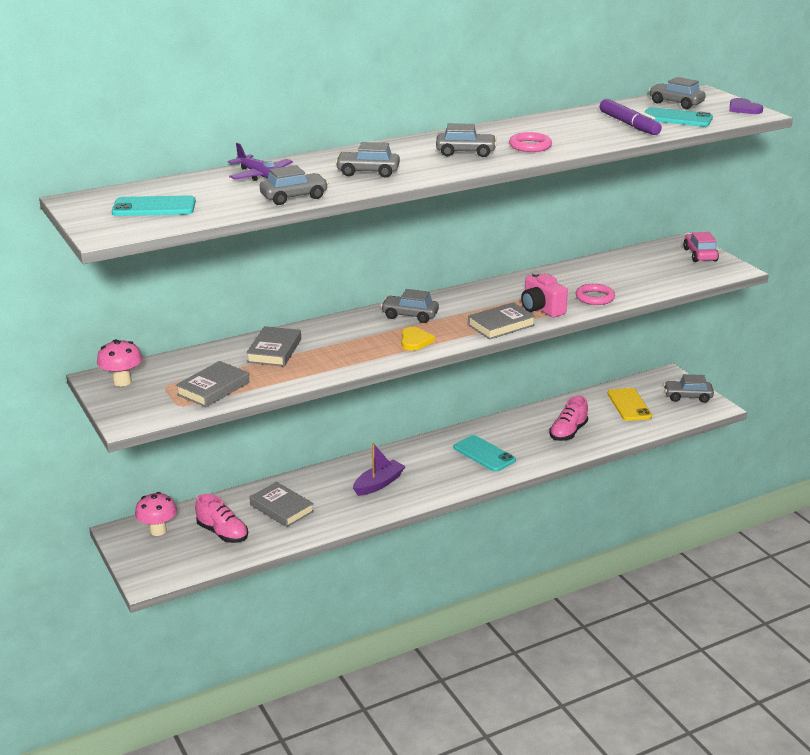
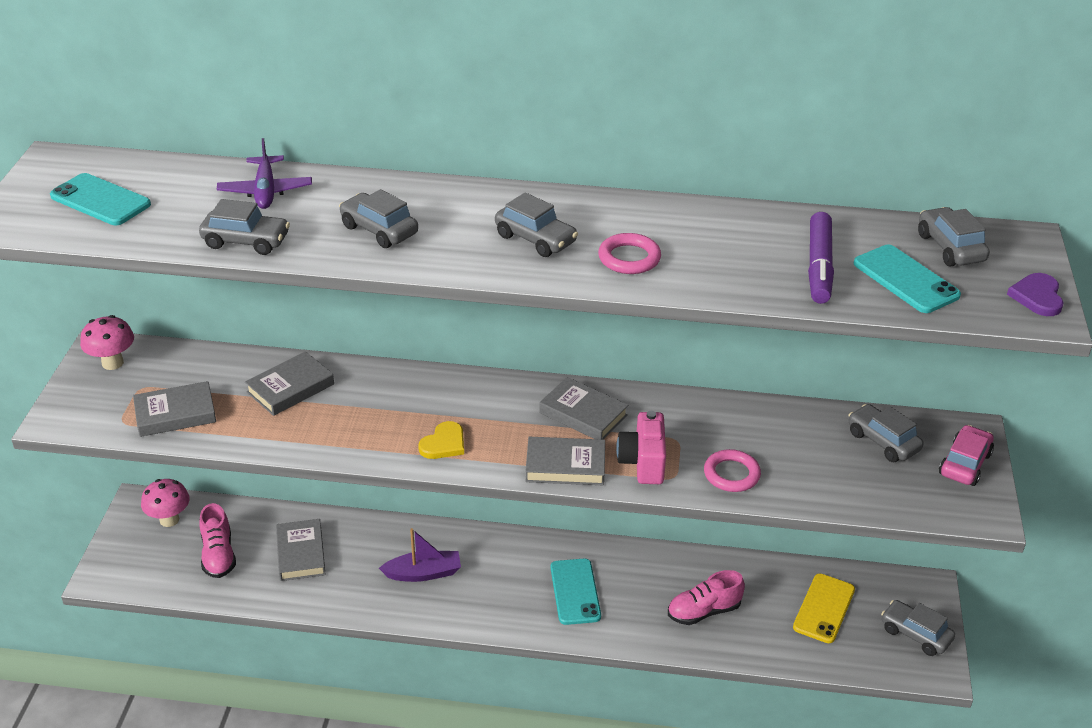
camera: 35 degrees right, 10 degrees up
grey car [381,289,439,323] -> grey car moved to [849,404,924,462]
none -> grey book [539,377,628,440]

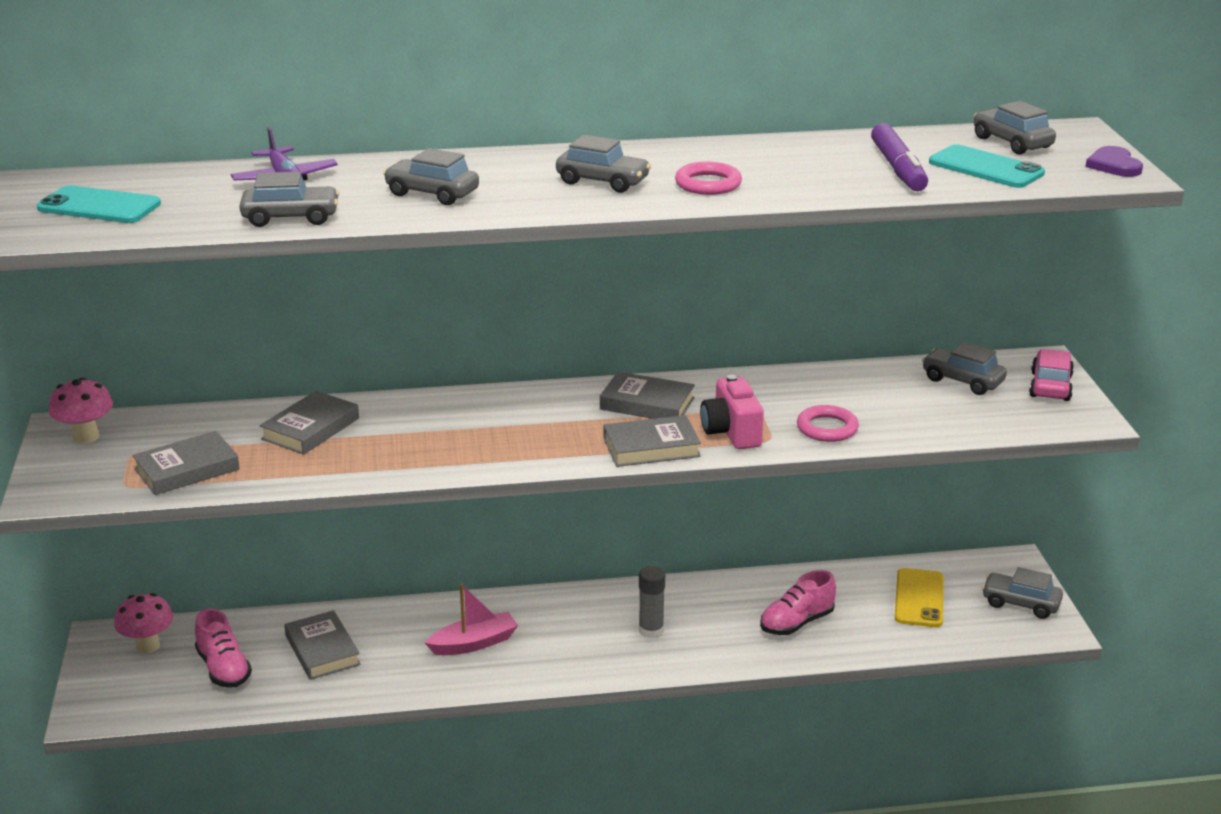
camera: 15 degrees left, 10 degrees down
purple boat [379,528,461,582] -> pink boat [425,583,518,655]
yellow heart [418,421,464,459] -> none
turquoise phone [550,559,601,625] -> grey glue stick [639,566,665,638]

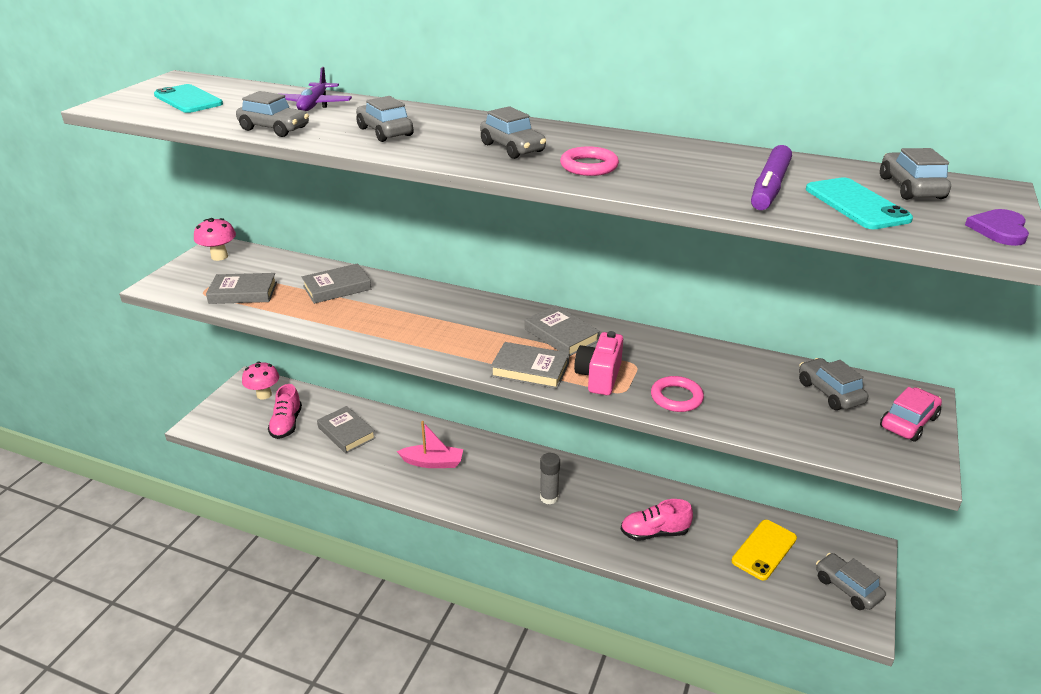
camera: 30 degrees right, 5 degrees up
grey book [284,610,361,680] -> grey book turned 45 degrees counterclockwise [317,406,376,453]

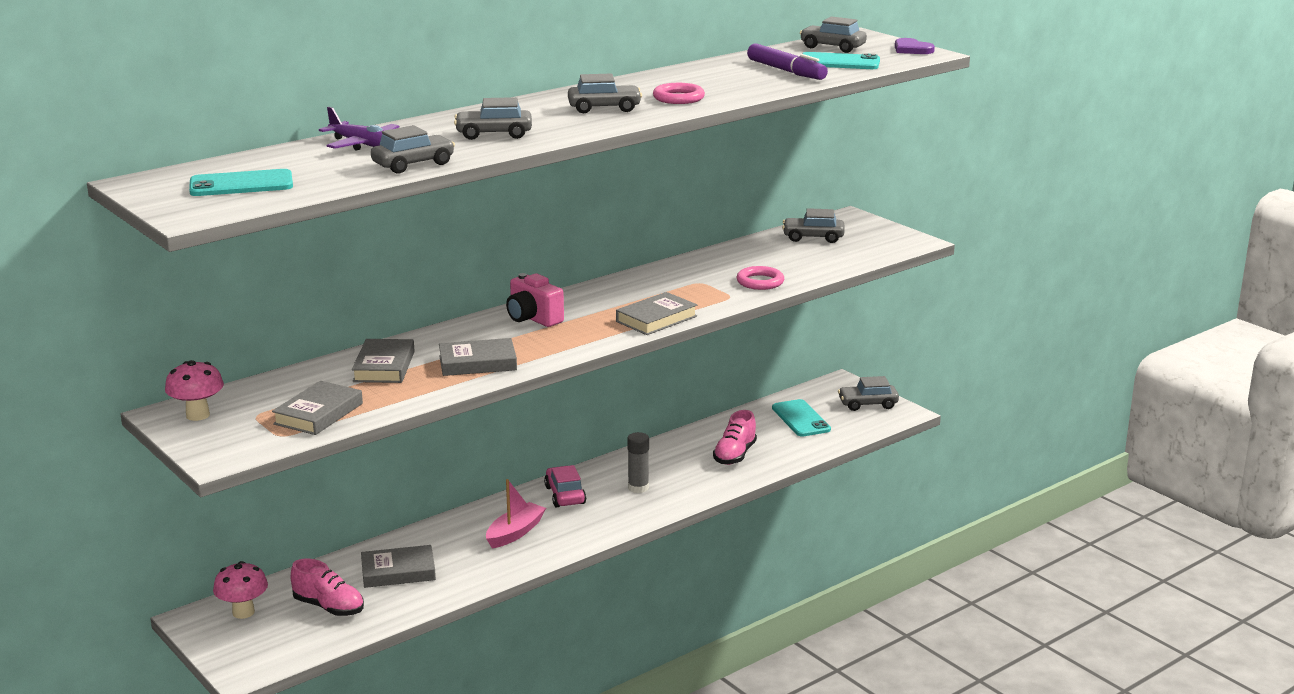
camera: 60 degrees left, 10 degrees down
grey book [525,305,600,356] -> grey book moved to [439,338,517,376]
pink camera [574,331,623,395] -> pink camera moved to [506,273,564,327]
yellow phone [732,520,797,580] -> turquoise phone [772,399,831,437]
pink car [880,387,942,442] -> pink car moved to [544,465,586,508]

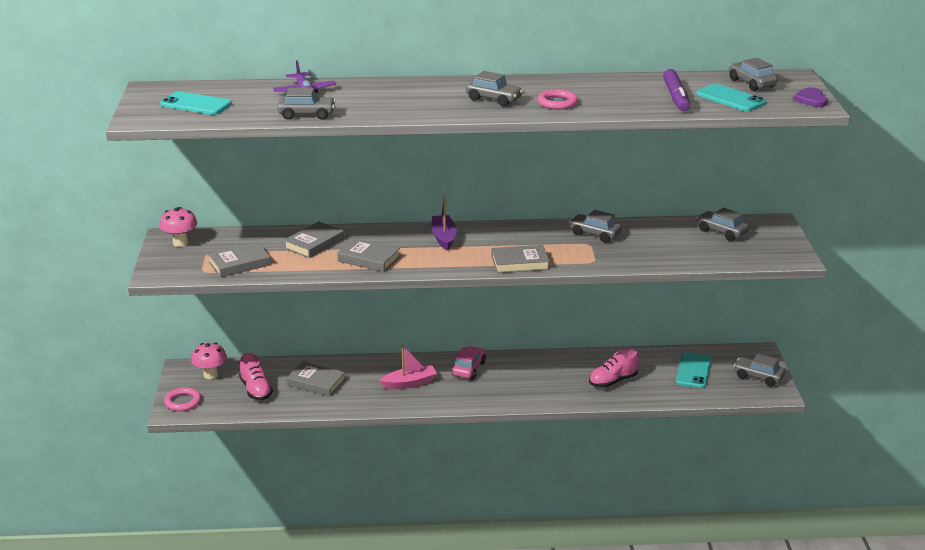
camera: 35 degrees right, 5 degrees up
grey car [454,97,532,140] -> grey car moved to [569,210,622,243]
pink camera [506,273,564,327] -> purple boat [431,196,457,251]
grey glue stick [627,432,649,493] -> none
pink ring [737,266,784,290] -> pink ring moved to [164,387,201,411]

